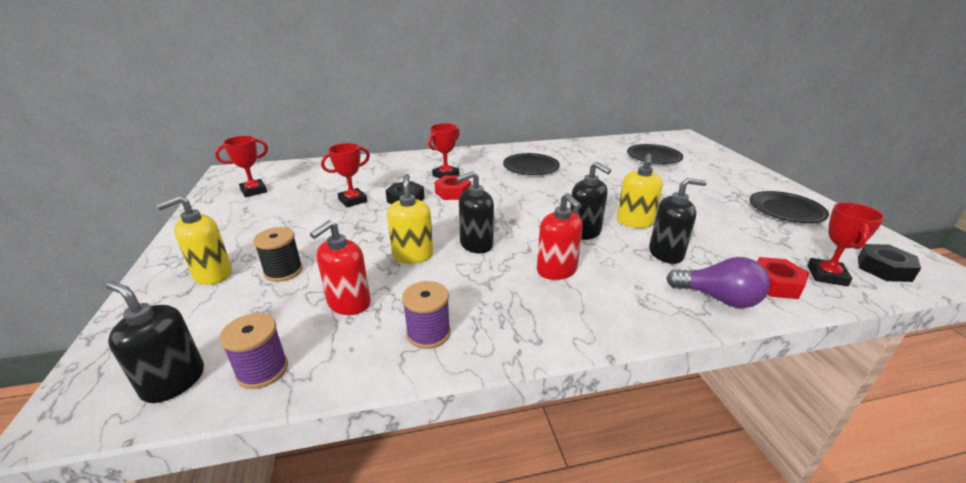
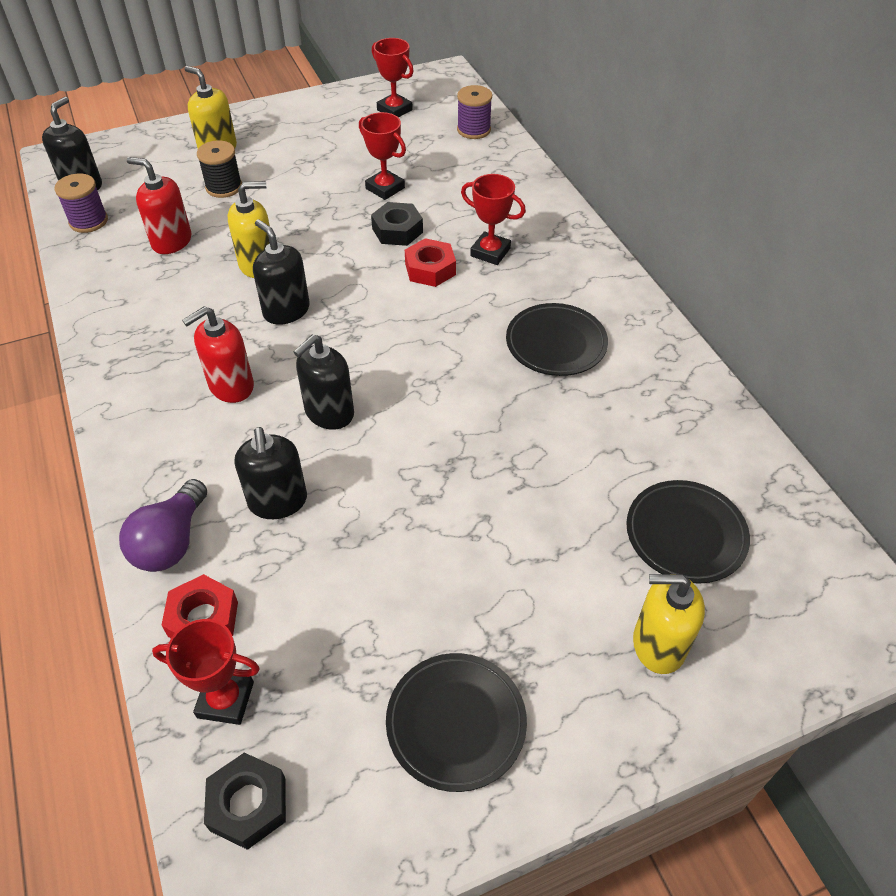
camera: 80 degrees right, 20 degrees up
purple spool [402,281,451,349] -> purple spool moved to [457,85,492,139]
yellow soap dispenser [617,154,663,228] -> yellow soap dispenser moved to [633,574,705,674]

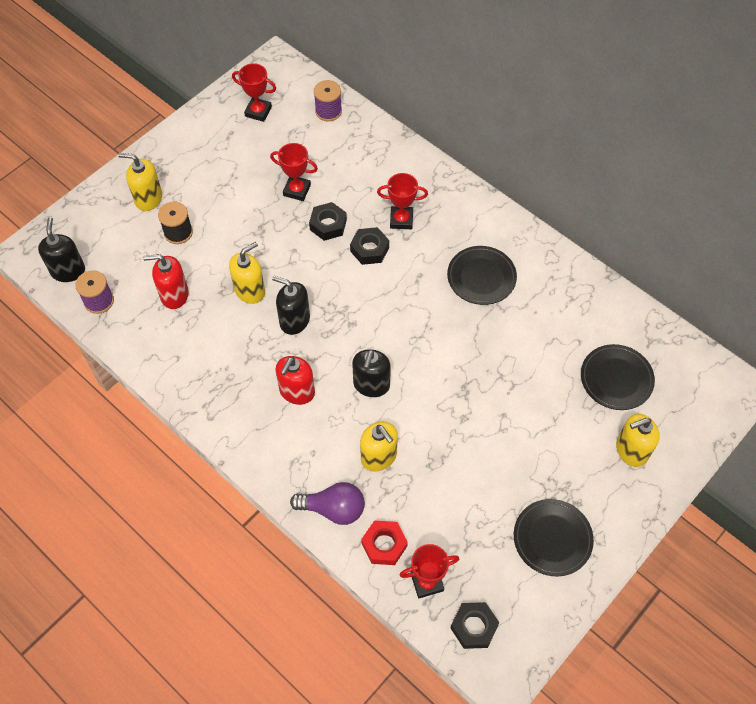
camera: 25 degrees left, 10 degrees up
purple light bulb [119,479,207,572] -> purple light bulb turned 75 degrees counterclockwise [290,482,365,525]
black soap dispenser [235,427,307,519] -> yellow soap dispenser [360,422,398,471]
red nut [405,238,456,287] -> black nut [350,227,389,265]

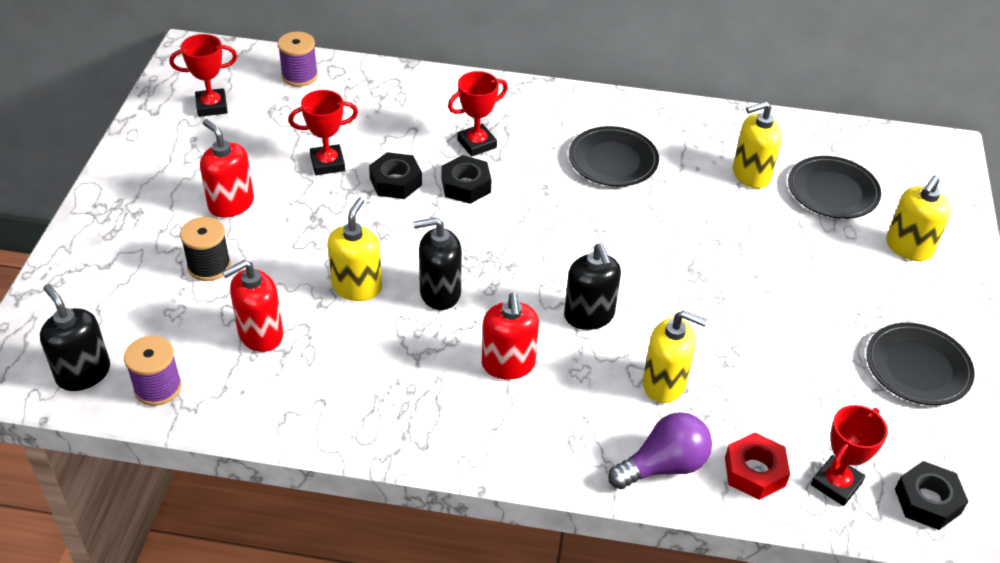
camera: 35 degrees left, 15 degrees down
yellow soap dispenser [118,153,162,211] -> yellow soap dispenser moved to [733,101,782,188]
none -> red soap dispenser [200,119,254,218]

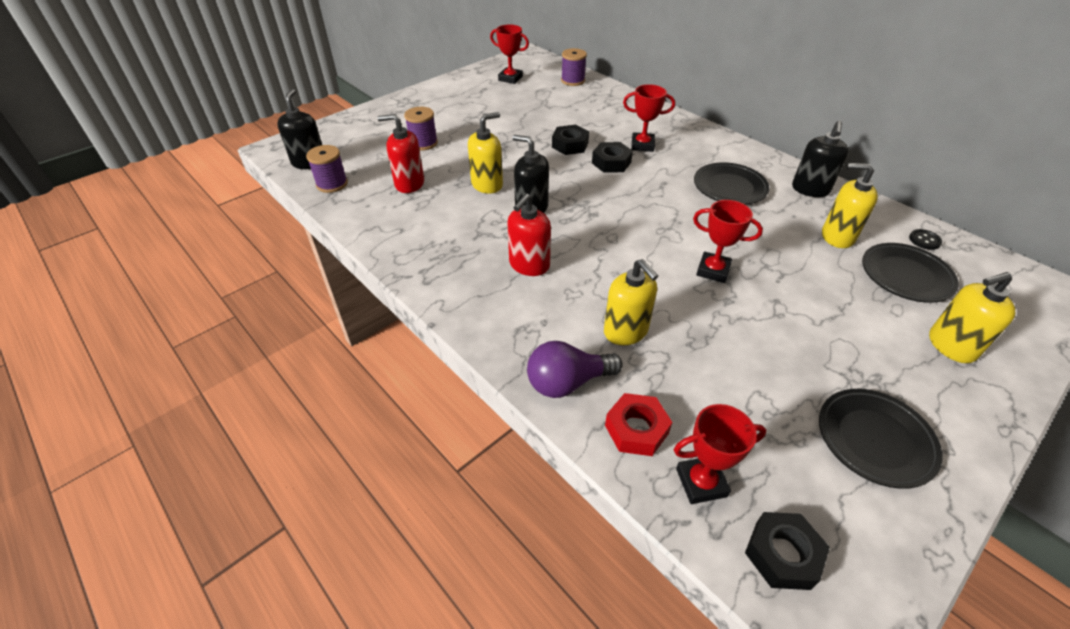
camera: 40 degrees right, 0 degrees up
black spool [180,217,231,281] -> purple spool [404,107,438,150]
red soap dispenser [200,119,254,218] -> none
red trophy [288,90,358,175] -> red trophy moved to [693,200,763,283]
black soap dispenser [564,244,621,330] -> black soap dispenser moved to [792,121,849,197]
purple light bulb [608,412,712,489] -> purple light bulb turned 150 degrees clockwise [527,341,623,398]
none -> black button [909,229,942,250]

